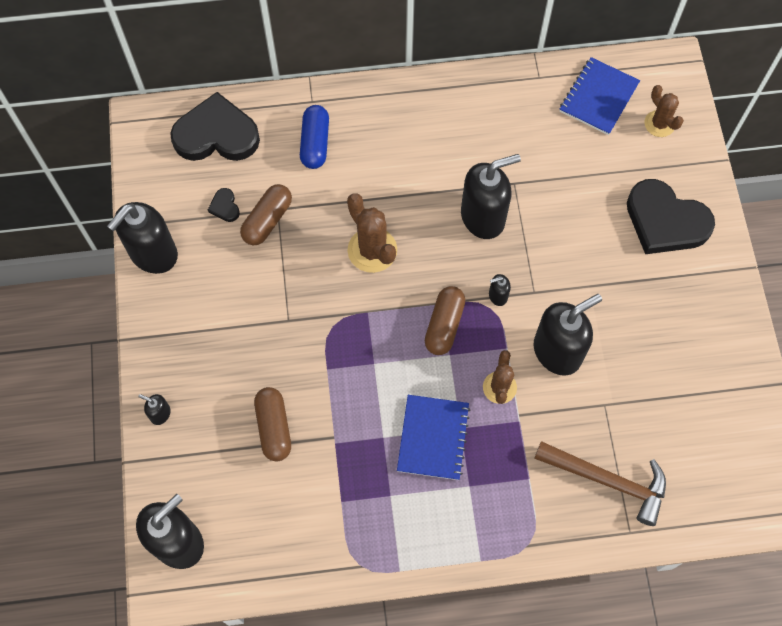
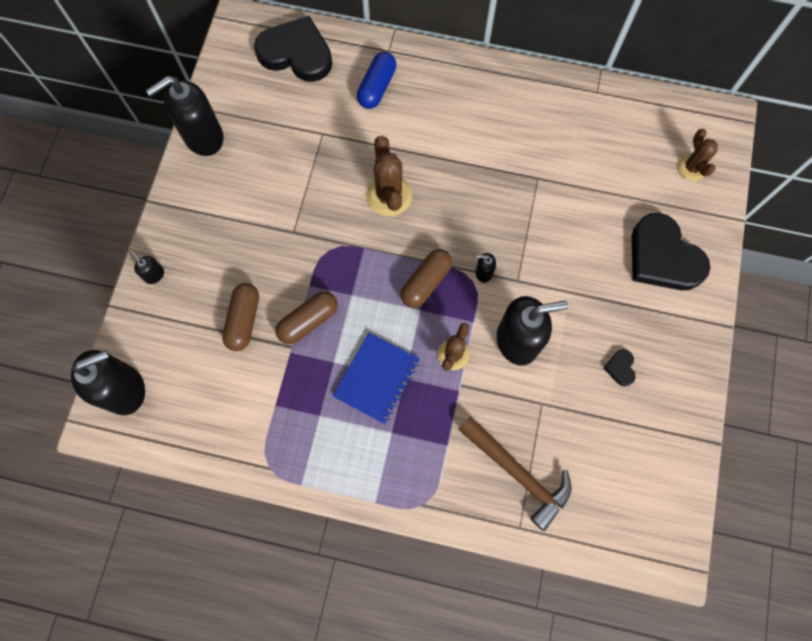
camera: 20 degrees right, 5 degrees up
black heart [208,188,240,222] -> black heart moved to [603,349,636,386]
brown capsule [240,184,292,245] -> brown capsule moved to [276,291,338,344]
black soap dispenser [461,154,521,239] -> none
blue notebook [560,57,640,135] -> none

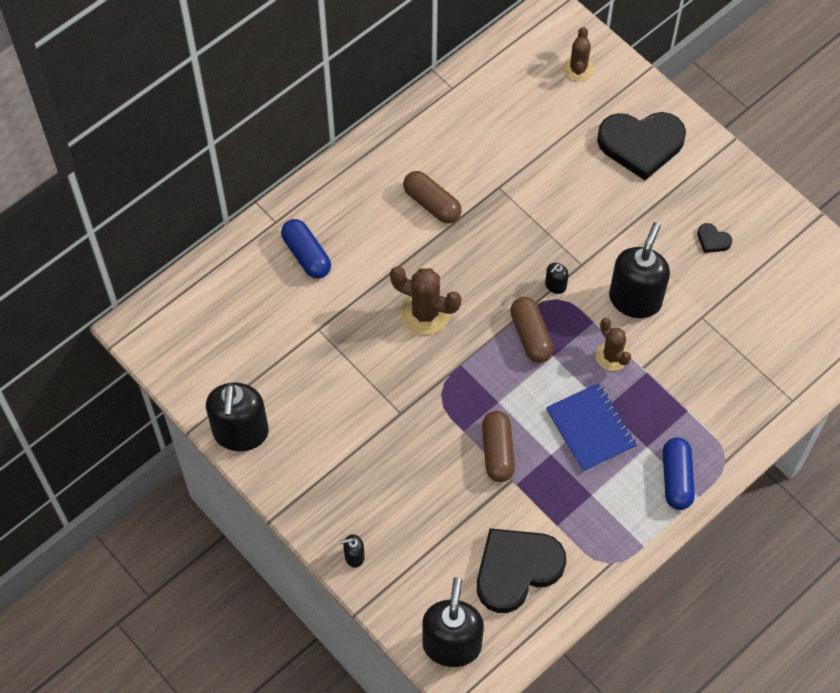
camera: 55 degrees left, 10 degrees down
brown capsule [222,283,259,351] -> brown capsule moved to [403,171,462,223]
black heart [254,16,332,82] -> black heart moved to [477,528,566,613]
brown hammer [458,416,571,531] -> none
brown cactus [678,129,718,181] -> brown cactus turned 75 degrees clockwise [563,27,594,81]
none -> blue capsule [663,437,695,510]

